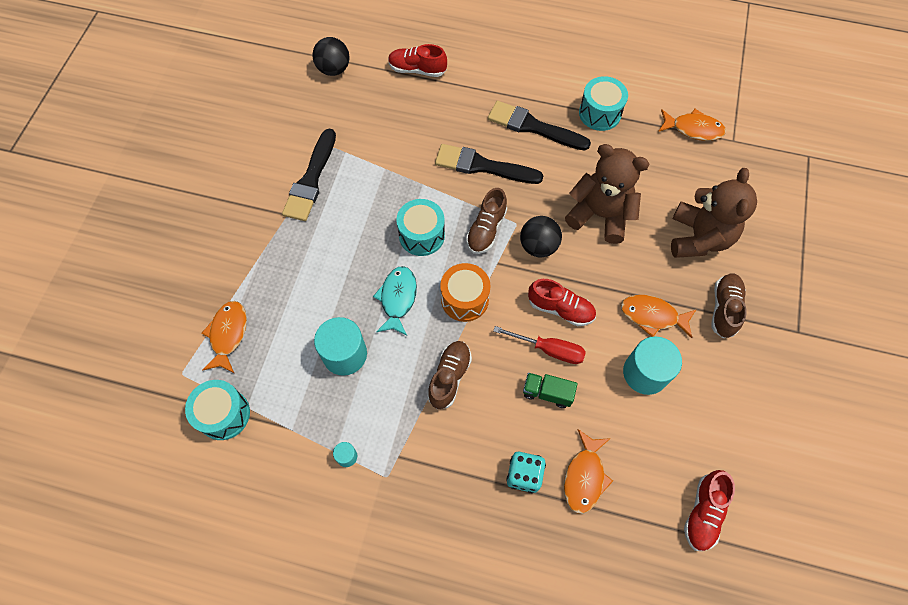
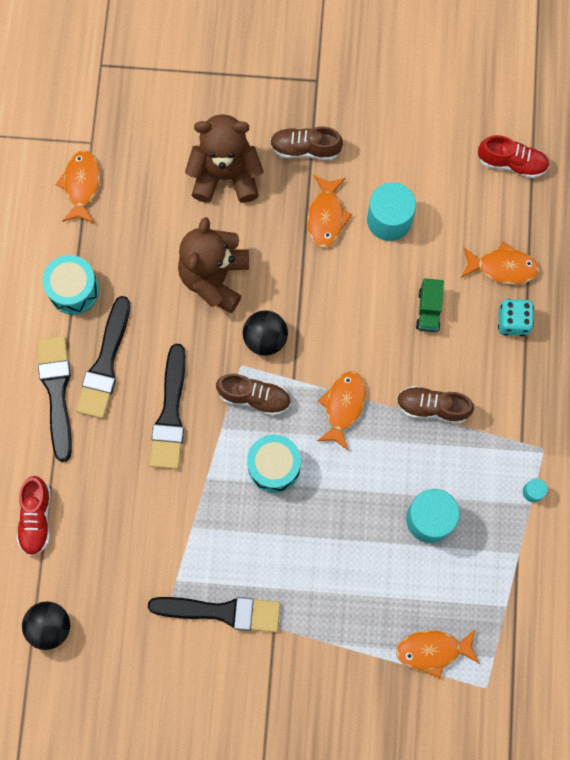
camera: 100 degrees left, 10 degrees up
turquoise drum [185,380,250,440] -> none
turquoise fish [373,266,417,336] -> none
orange drum [440,263,491,322] -> orange fish [317,371,366,451]
red screwdriver [493,326,586,364] -> none
red shoe [528,279,596,326] -> none
none -> black brush [37,336,72,462]

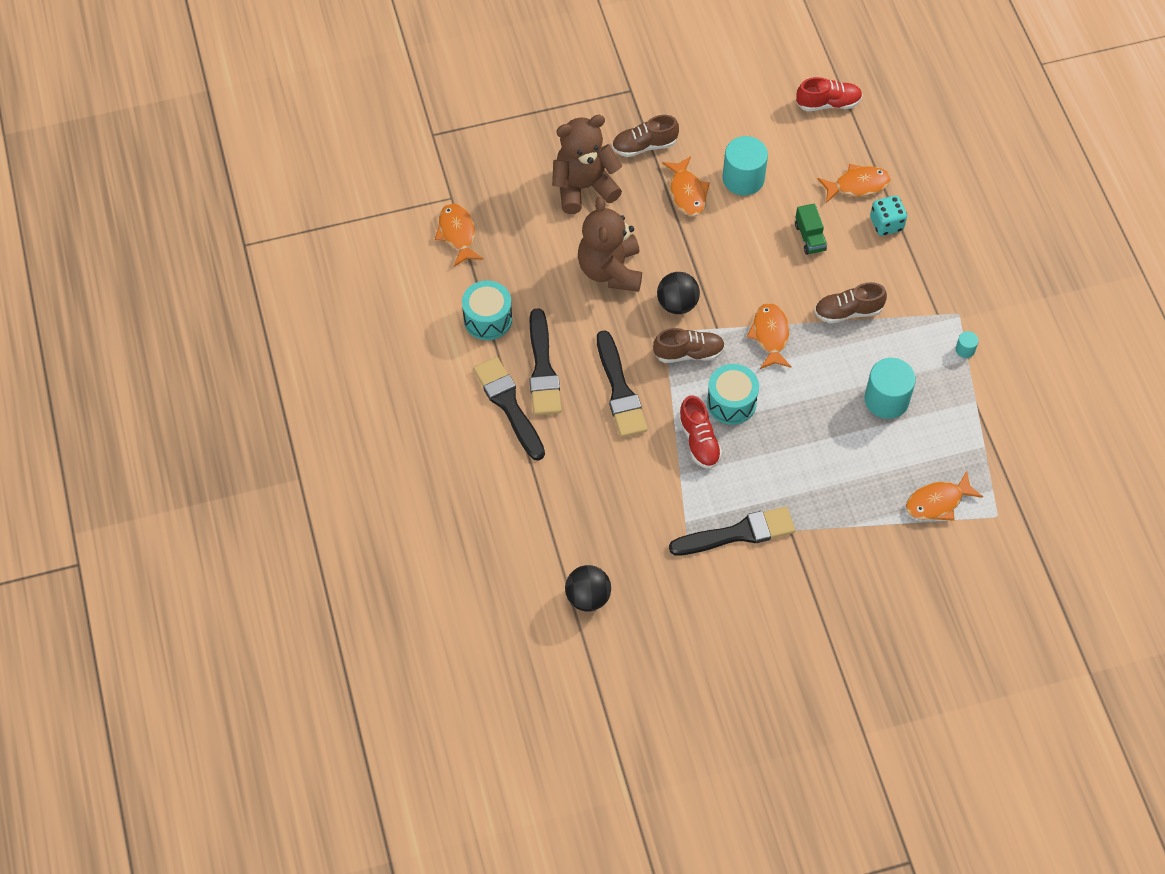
camera: 20 degrees left, 15 degrees down
red shoe [17,476,51,556] -> red shoe moved to [678,395,722,469]

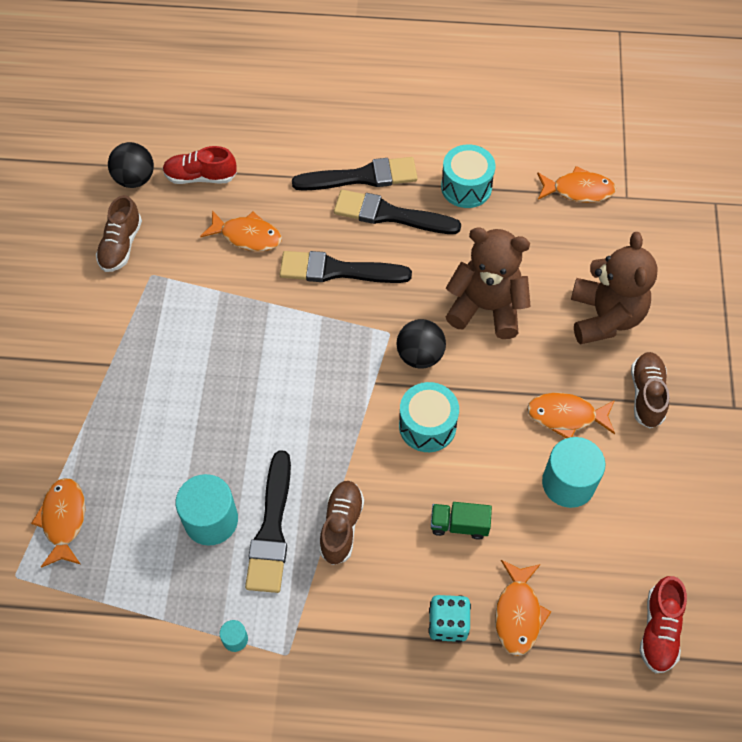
camera: 110 degrees right, 0 degrees up
brown shoe [653,328,725,363] -> brown shoe moved to [96,195,142,272]
black brush [669,506,795,555] -> black brush moved to [245,450,291,593]
red shoe [678,395,722,469] -> red shoe moved to [163,146,237,184]
turquoise drum [707,364,759,425] -> turquoise drum moved to [399,382,459,452]
orange fish [747,303,792,369] -> orange fish moved to [200,210,282,251]

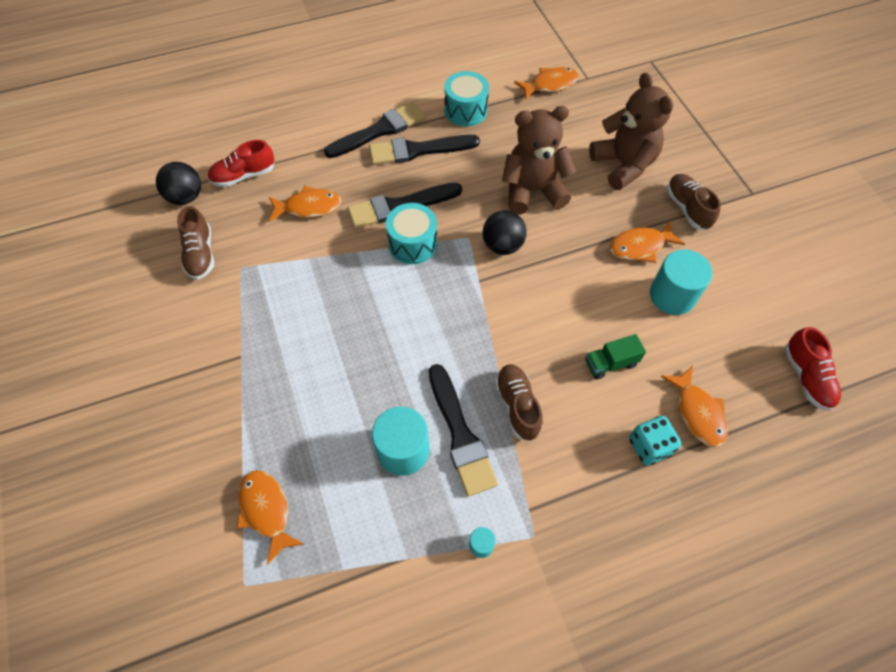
camera: 25 degrees left, 0 degrees up
turquoise drum [399,382,459,452] -> turquoise drum moved to [386,203,437,264]

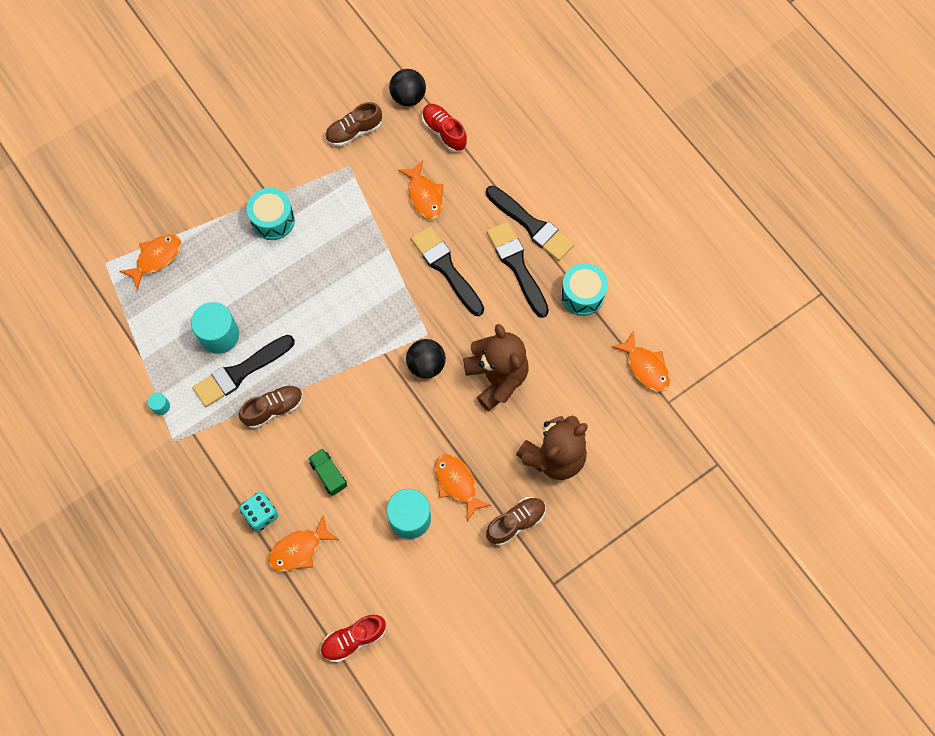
camera: 75 degrees right, 10 degrees up
turquoise drum [386,203,437,264] -> turquoise drum moved to [247,188,295,240]

